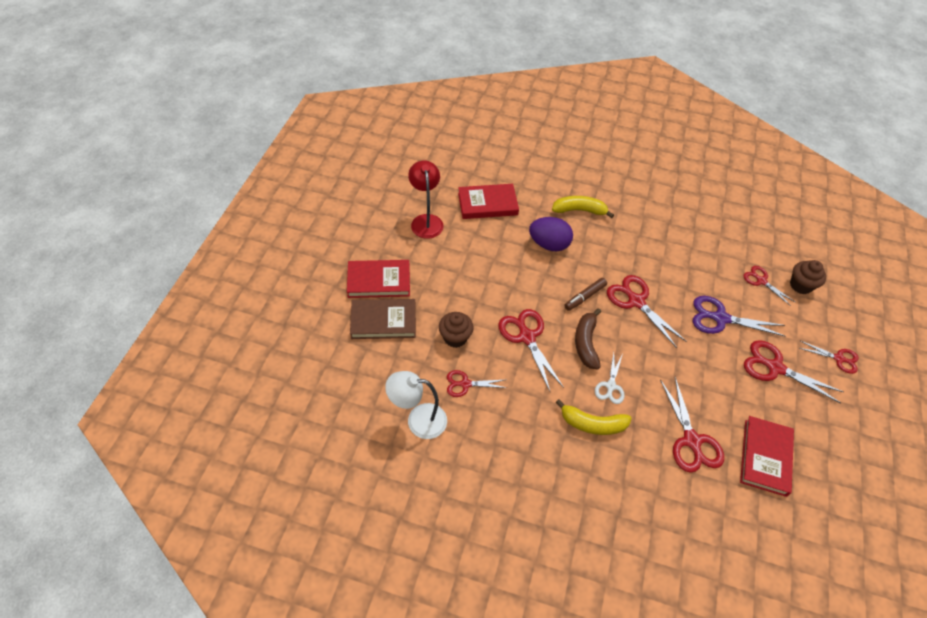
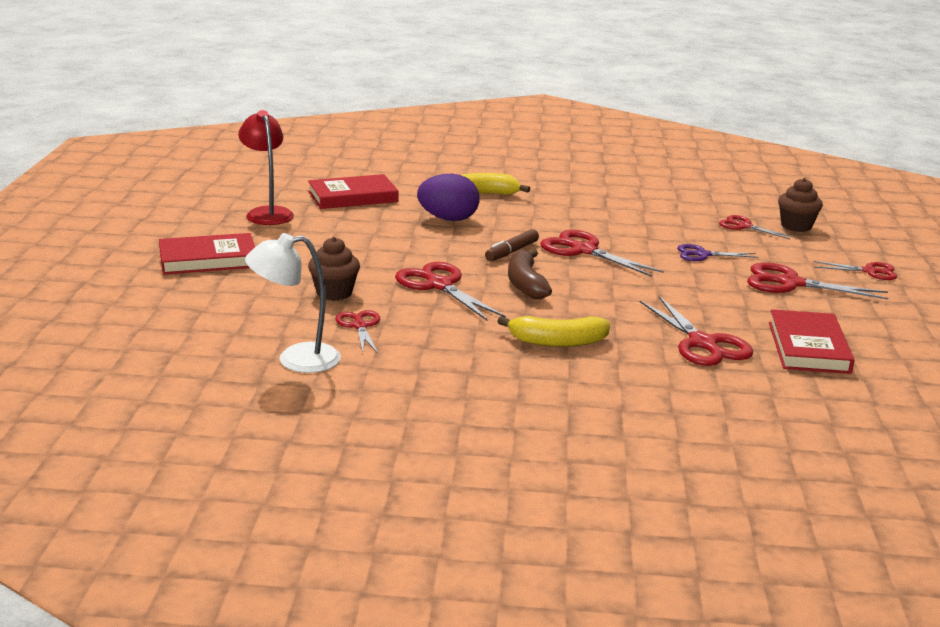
camera: 10 degrees left, 30 degrees down
brown book [350,299,416,339] -> none
red scissors [447,370,507,397] -> red scissors turned 90 degrees clockwise [335,310,380,354]
white scissors [595,352,624,404] -> none
purple scissors [693,296,786,337] -> purple scissors [677,244,758,261], size x0.61

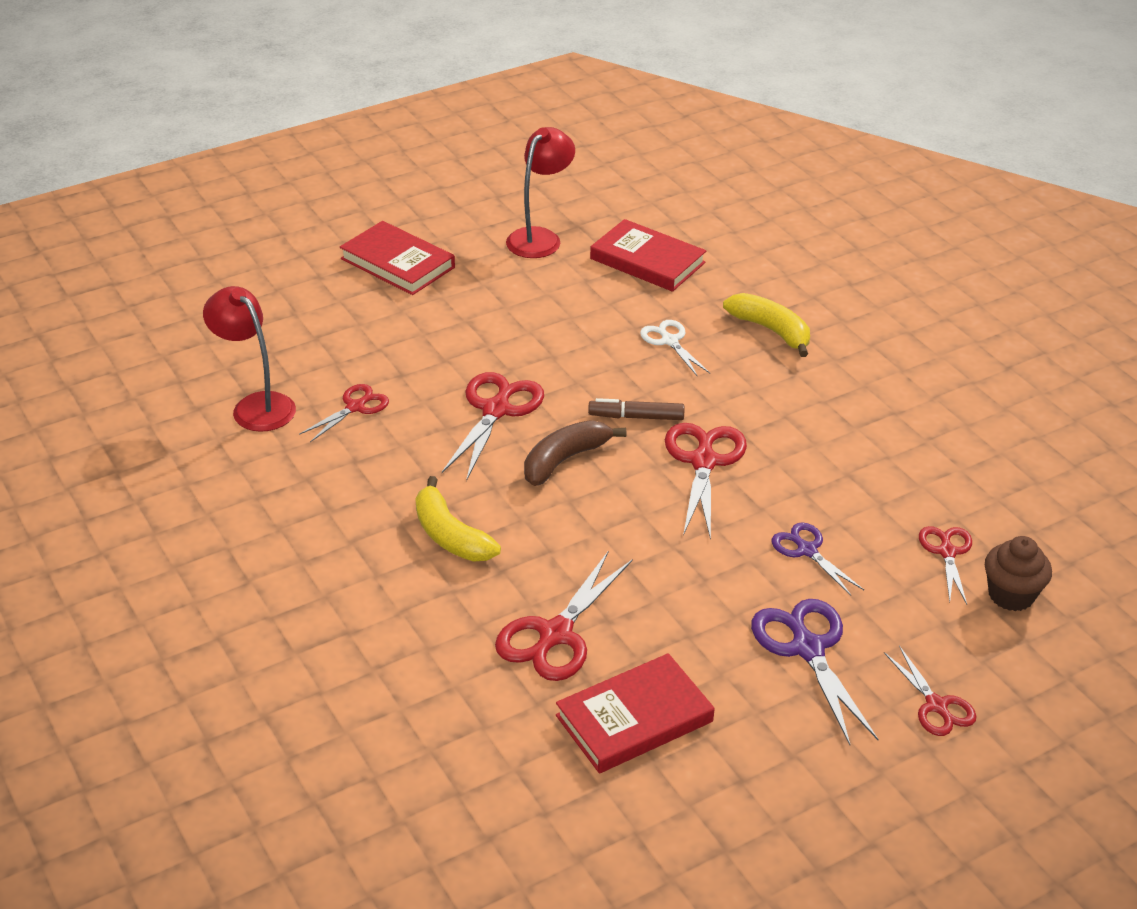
camera: 55 degrees right, 15 degrees up
white lamp [245,233,341,373] -> red lamp [203,286,296,432]
brown cupcake [308,237,360,301] -> none
purple egg [417,174,480,221] -> white scissors [640,320,710,377]
red scissors [747,262,888,300] -> purple scissors [751,599,878,745]

